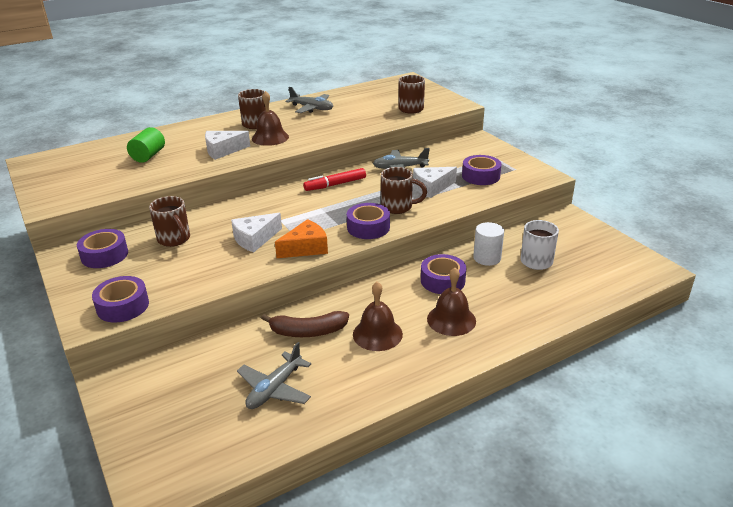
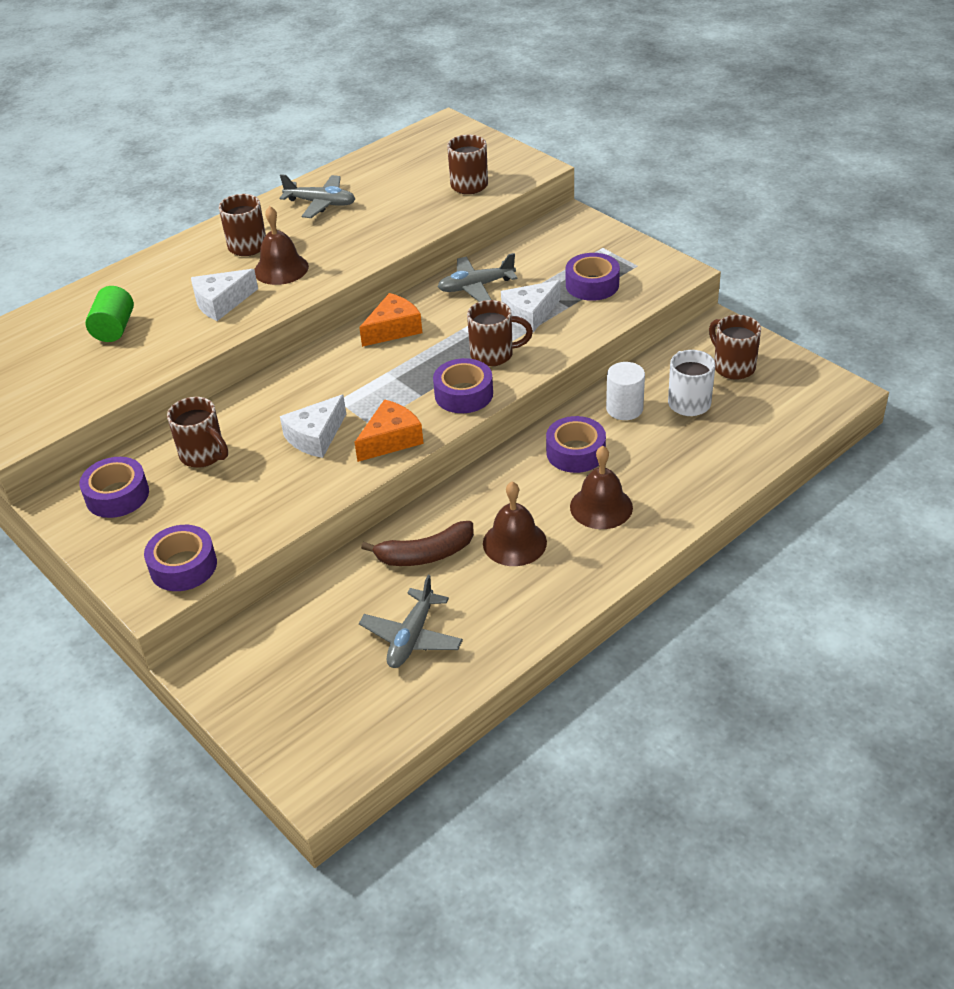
camera: 10 degrees left, 10 degrees up
red marker [303,168,366,191] -> orange cheese [359,293,422,347]
none -> brown mug [709,315,761,380]

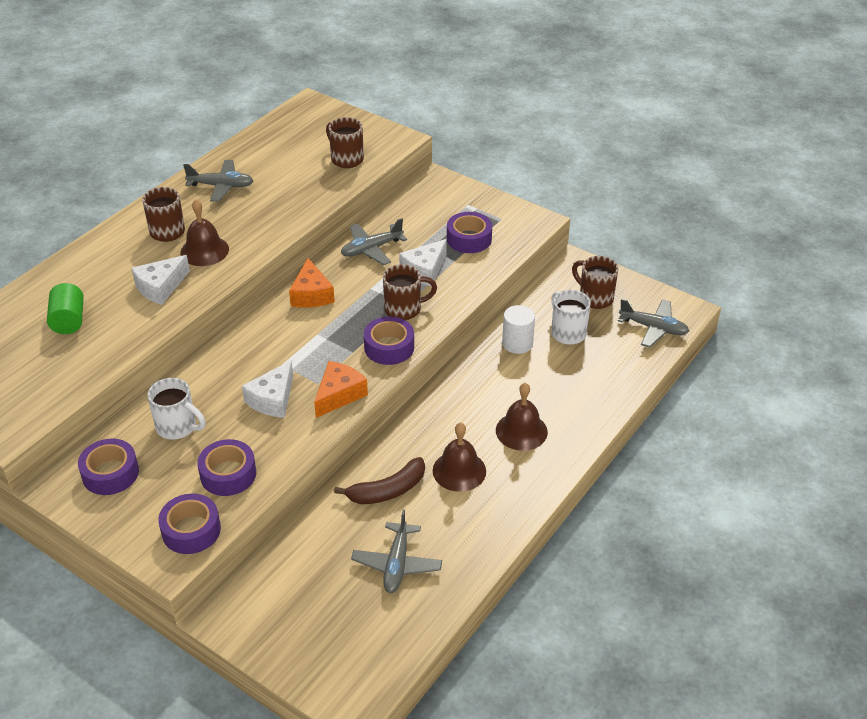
camera: 15 degrees left, 0 degrees up
brown mug [167,397,228,468] -> white mug [147,378,206,440]
orange cheese [359,293,422,347] -> orange cheese turned 135 degrees clockwise [289,258,335,308]
purple tape [546,416,606,473] -> purple tape moved to [197,439,256,496]
none -> grey plane [618,298,689,348]

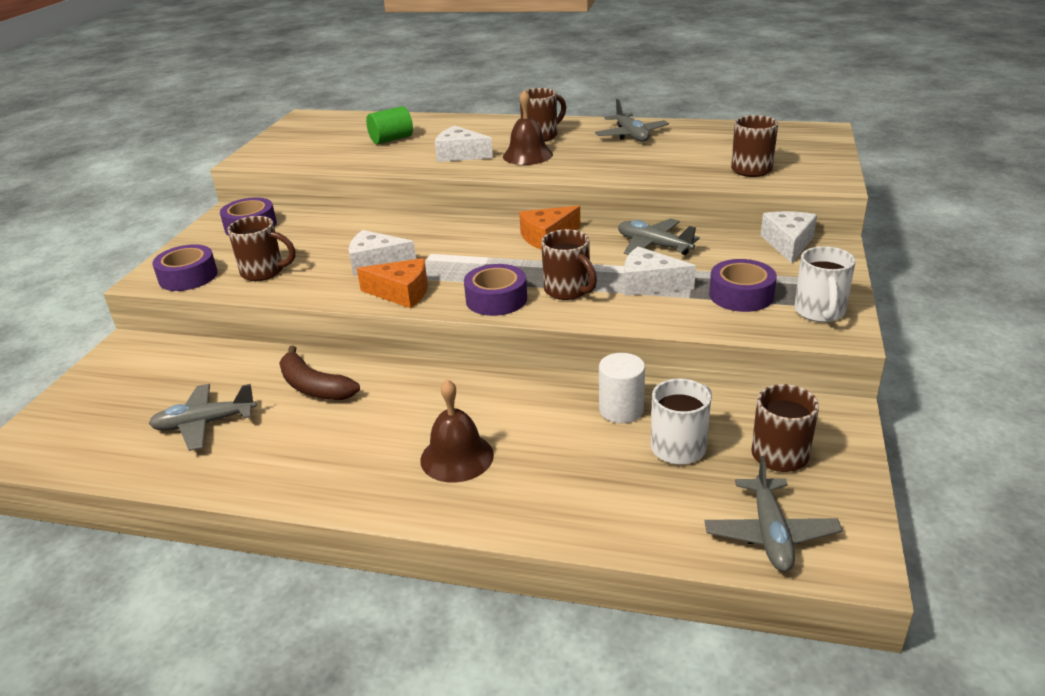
camera: 70 degrees right, 10 degrees down
white mug [147,378,206,440] -> white mug moved to [795,246,856,322]
purple tape [197,439,256,496] -> brown mug [228,216,296,281]
brown bell [433,422,486,492] -> none
none -> white cheese [761,211,817,263]

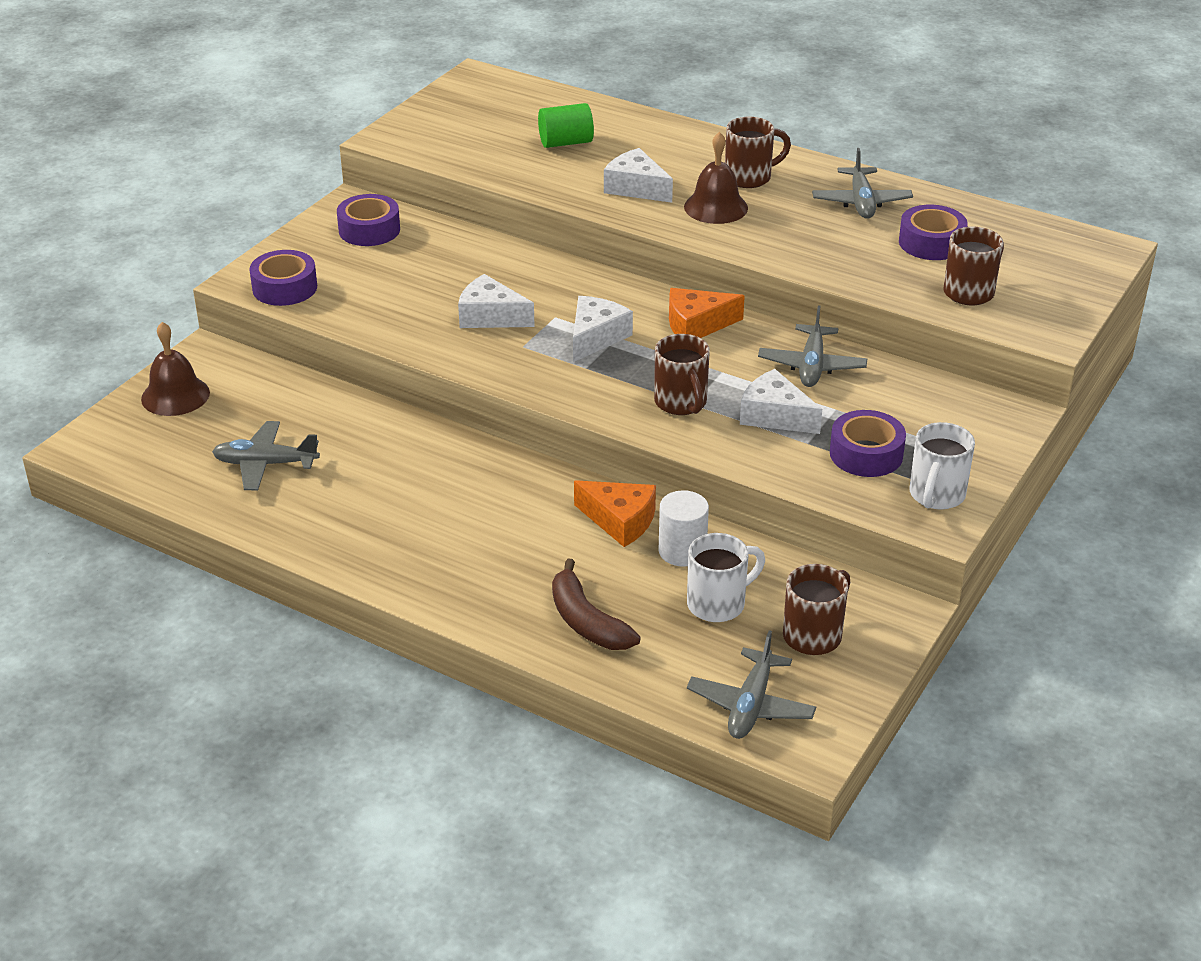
camera: 15 degrees right, 5 degrees up
brown mug [228,216,296,281] -> none
brown banana [279,345,360,400] -> brown banana moved to [552,559,641,650]
orange cheese [357,258,428,308] -> orange cheese moved to [574,480,656,547]
brown bell [420,379,494,483] -> brown bell moved to [141,322,210,416]
purple tape [464,264,527,316] -> purple tape moved to [899,205,968,260]
grey plane [618,218,700,255] -> grey plane turned 135 degrees counterclockwise [758,305,867,387]
white cheese [761,211,817,263] -> white cheese moved to [573,296,633,362]

